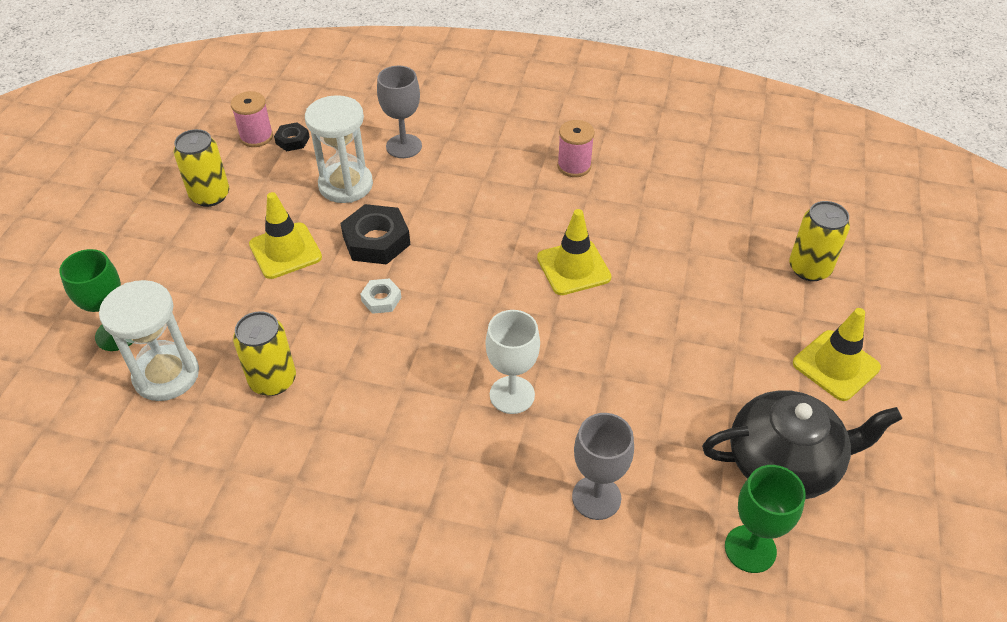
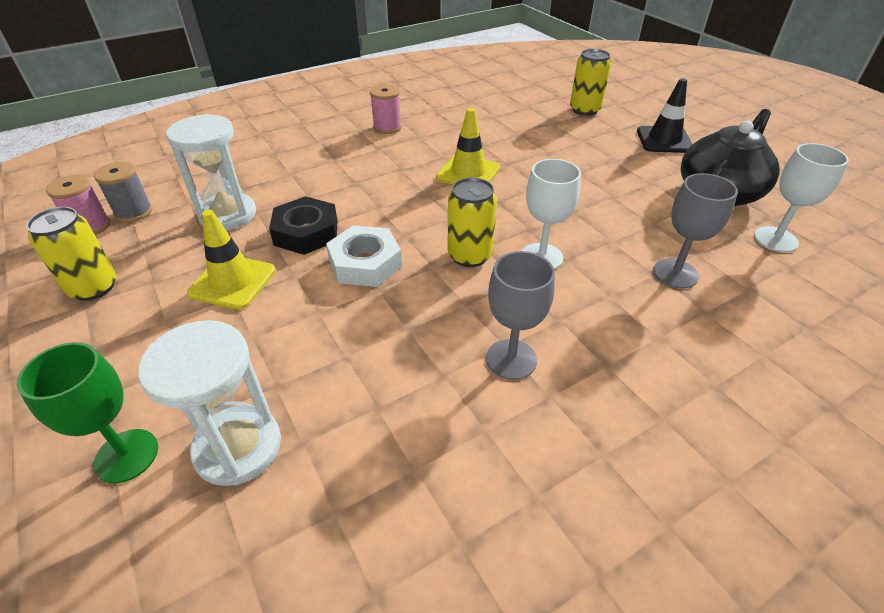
camera: 45 degrees left, 5 degrees down
yellow can [233,311,296,396] -> yellow can moved to [448,178,497,267]
black nut [274,122,310,151] -> grey spool [94,162,152,222]
white nut [360,278,401,314] -> white nut [326,225,402,287], size x1.84
grey goblet [377,66,422,158] -> grey goblet moved to [486,251,555,380]
green goblet [725,465,806,573] -> white goblet [754,143,849,252]
yellow traffic cone [793,308,881,401] -> black traffic cone [637,78,692,153]

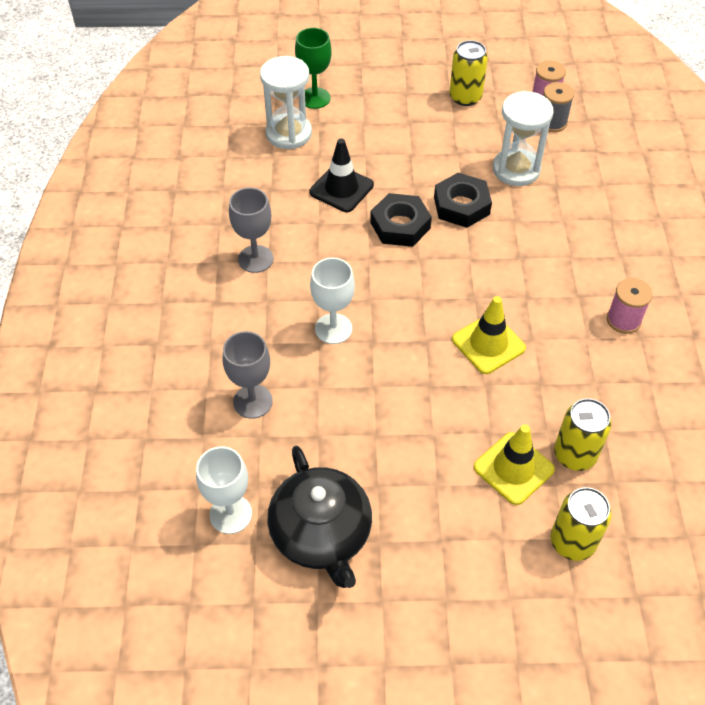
camera: 120 degrees right, 10 degrees up
yellow traffic cone [187,210,276,310] -> yellow traffic cone moved to [474,424,555,505]
white nut [326,225,402,287] -> black nut [370,193,432,247]
yellow can [448,178,497,267] -> yellow can moved to [554,398,612,471]
black traffic cone [637,78,692,153] -> black traffic cone moved to [310,138,374,212]

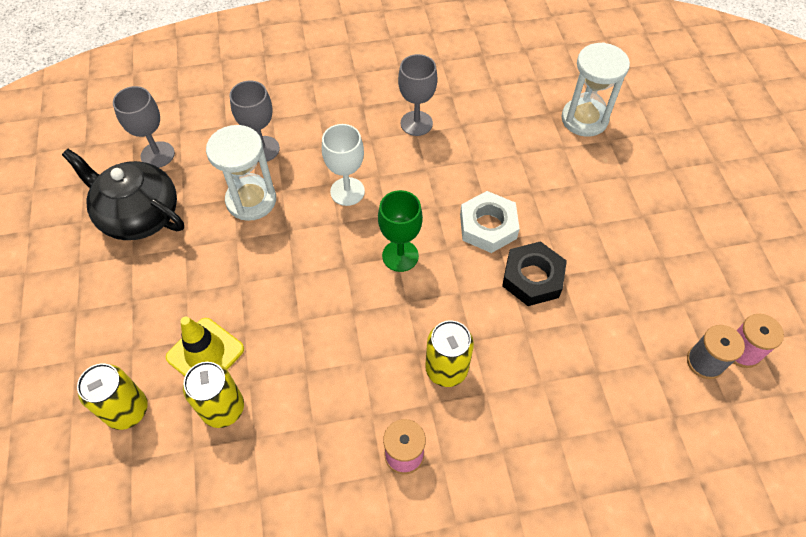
camera: 80 degrees right, 5 degrees up
white goblet [196,446,252,534] -> grey goblet [113,86,175,168]
black teapot [267,446,372,588] -> black teapot turned 60 degrees clockwise [62,149,184,240]
green goblet [295,28,332,109] -> green goblet moved to [378,190,423,272]
black traffic cone [310,138,374,212] -> none
black nut [370,193,432,247] -> white nut [460,191,520,253]
yellow can [449,40,488,106] -> yellow can moved to [425,320,474,387]
yellow traffic cone [452,296,526,374] -> none
white hourglass [493,91,554,186] -> white hourglass moved to [206,125,276,221]

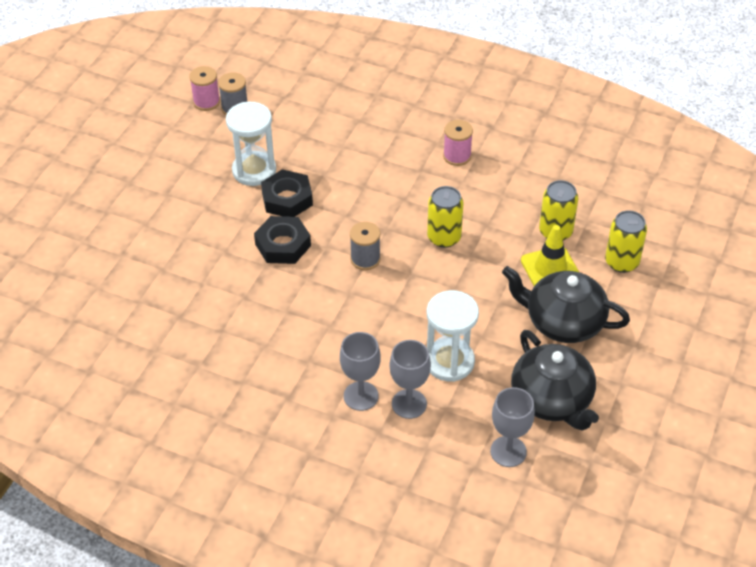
camera: 145 degrees left, 10 degrees down
white goblet [322,124,365,206] -> none
green goblet [378,190,423,272] -> grey spool [350,222,381,270]
grey goblet [398,54,437,136] -> grey goblet moved to [340,332,381,411]
yellow can [425,320,474,387] -> yellow can moved to [427,186,464,248]
white nut [460,191,520,253] -> black nut [254,216,311,264]
white hourglass [561,42,630,137] -> white hourglass moved to [226,102,276,186]
none -> black teapot [502,266,630,343]

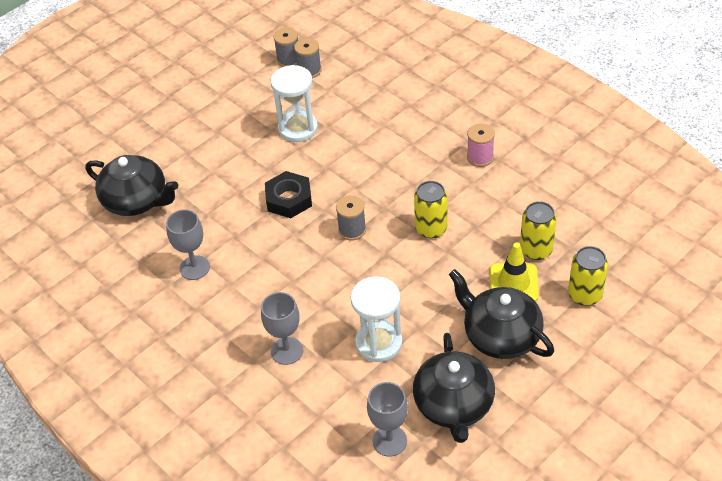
camera: 25 degrees right, 0 degrees up
pink spool [189,66,220,111] -> grey spool [273,28,298,67]
black nut [261,169,313,217] -> none
grey goblet [390,340,431,419] -> grey goblet moved to [166,209,210,280]
none -> black teapot [86,155,178,216]

